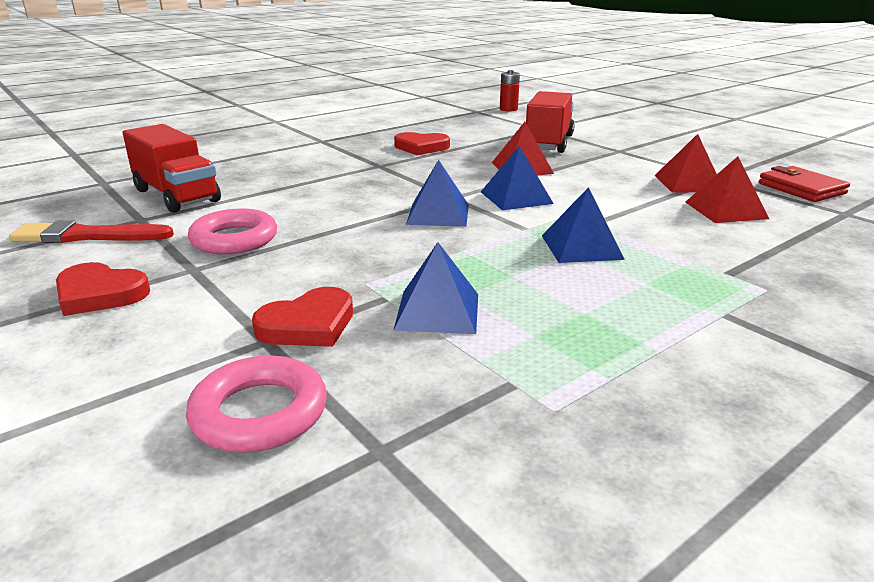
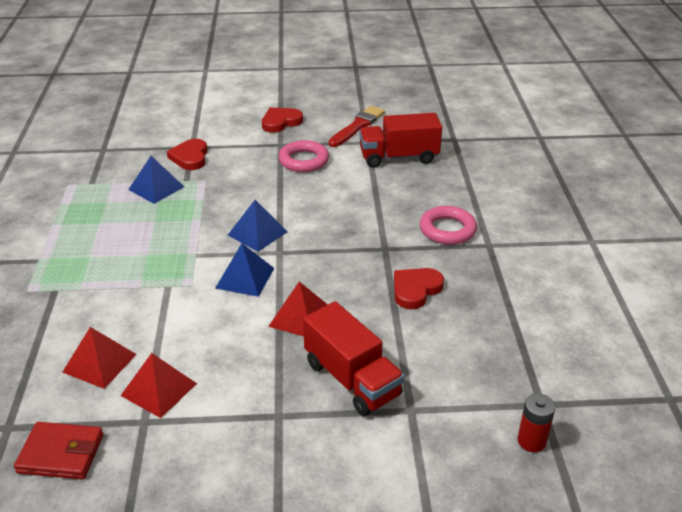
camera: 125 degrees right, 10 degrees up
pink ring [186,355,327,453] -> pink ring moved to [420,206,477,245]
blue pyramid [542,187,625,263] -> none

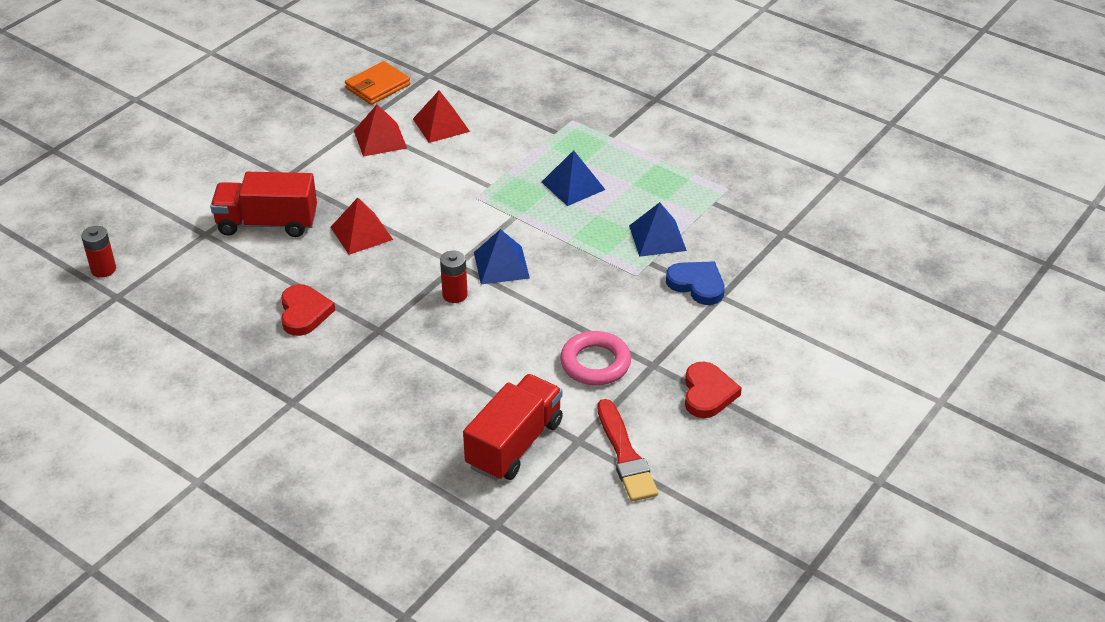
camera: 130 degrees right, 5 degrees up
red wallet [14,422,103,479] -> orange wallet [345,61,410,105]
red heart [167,139,208,170] -> blue heart [666,261,725,305]
blue pyramid [215,244,274,297] -> blue pyramid moved to [542,150,605,206]
pink ring [420,206,477,245] -> none
none -> red battery [440,250,468,303]

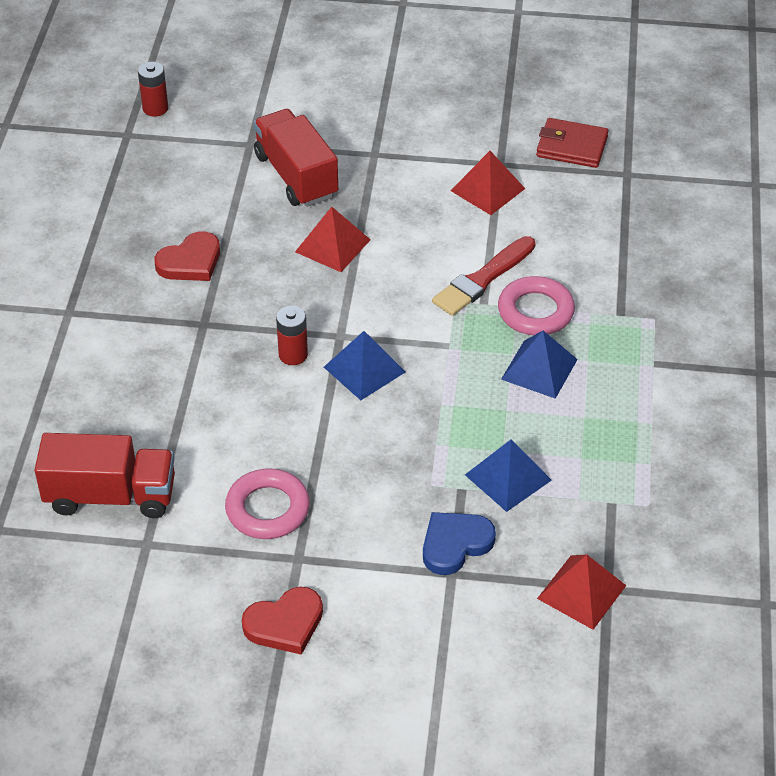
camera: 60 degrees right, 5 degrees up
orange wallet [345,61,410,105] -> red wallet [536,118,608,168]
red pyramid [413,90,470,143] -> red pyramid moved to [537,555,626,630]
red brush [597,399,658,502] -> red brush moved to [432,236,536,316]
blue heart [666,261,725,305] -> blue heart turned 135 degrees counterclockwise [423,512,496,575]
none -> pink ring [498,276,575,336]

